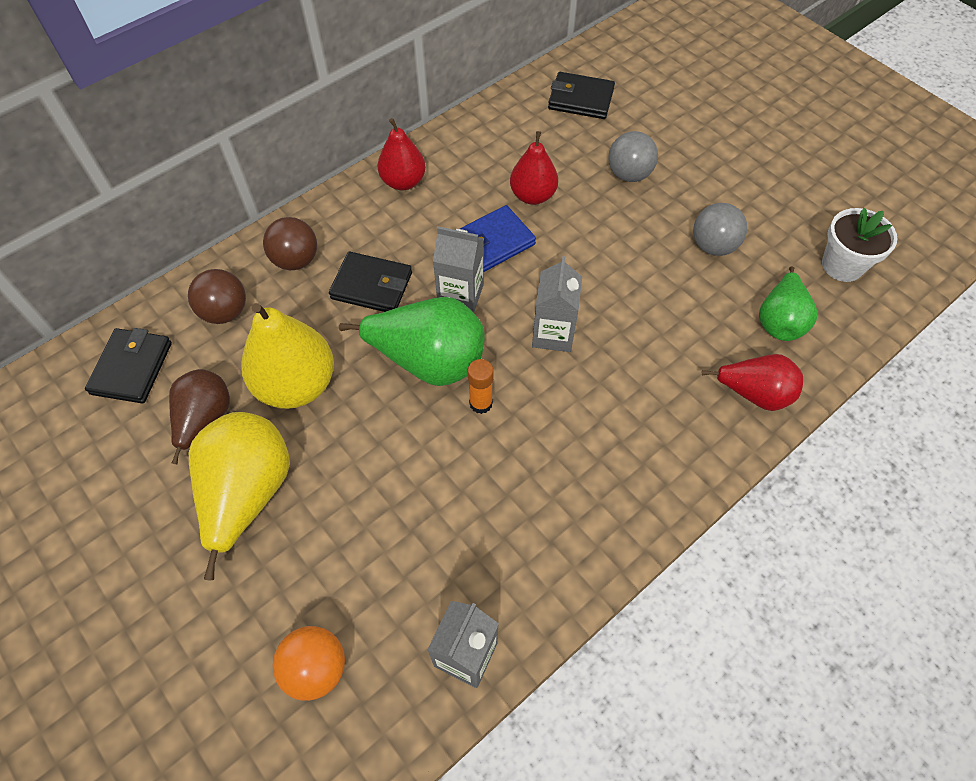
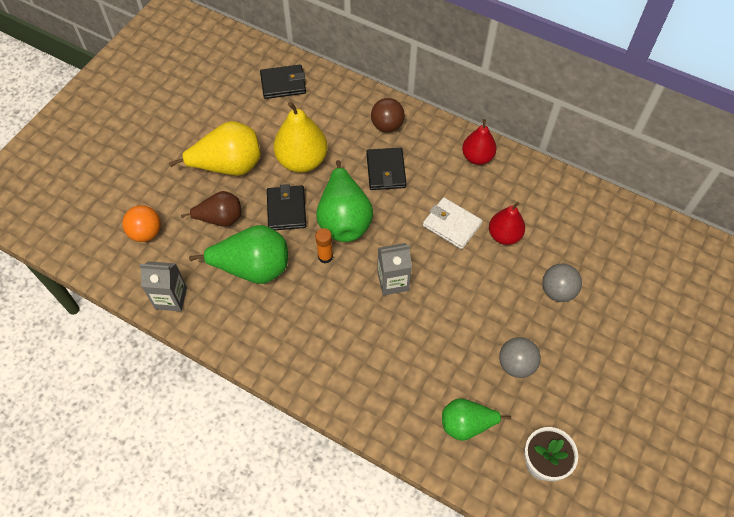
camera: 70 degrees right, 0 degrees up
brown pear [169,369,230,464] -> brown pear moved to [181,191,241,227]
brown ball [188,269,246,324] -> none
grey carton [433,226,484,313] -> none
blue wallet [460,205,536,272] -> white wallet [423,197,482,249]
black wallet [548,72,615,119] -> black wallet moved to [267,184,306,230]
red pear [702,354,803,411] -> none
none -> green pear [189,225,288,284]

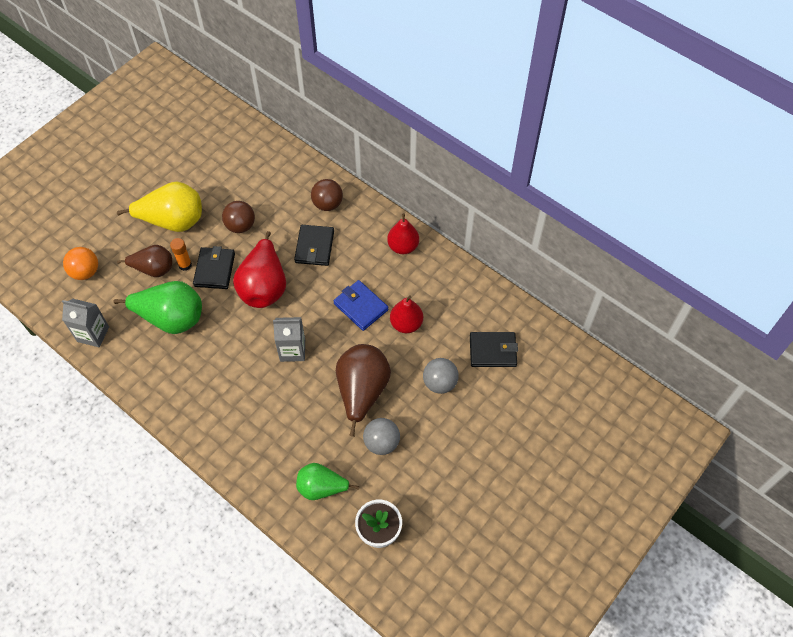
camera: 10 degrees right, 0 degrees up
black wallet [260,65,306,99] -> black wallet moved to [470,332,518,367]
yellow pear [274,101,328,173] -> brown ball [222,201,255,233]
orange glue stick [315,228,333,264] -> orange glue stick moved to [170,238,192,271]
green pear [316,160,373,242] -> red pear [233,231,286,308]
white wallet [423,197,482,249] -> blue wallet [333,280,388,331]
none -> brown pear [336,344,391,437]

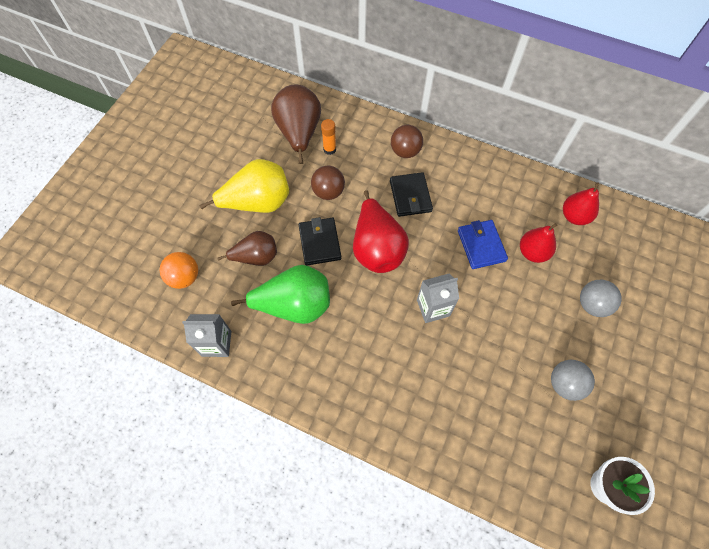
camera: 15 degrees left, 5 degrees up
orange glue stick [170,238,192,271] -> orange glue stick moved to [321,119,336,155]
green pear [296,463,359,500] -> none
blue wallet [333,280,388,331] -> blue wallet turned 45 degrees clockwise [458,220,508,269]
brown pear [336,344,391,437] -> brown pear moved to [271,85,321,164]
red pear [387,213,419,254] -> red pear moved to [563,182,599,225]
black wallet [470,332,518,367] -> none

